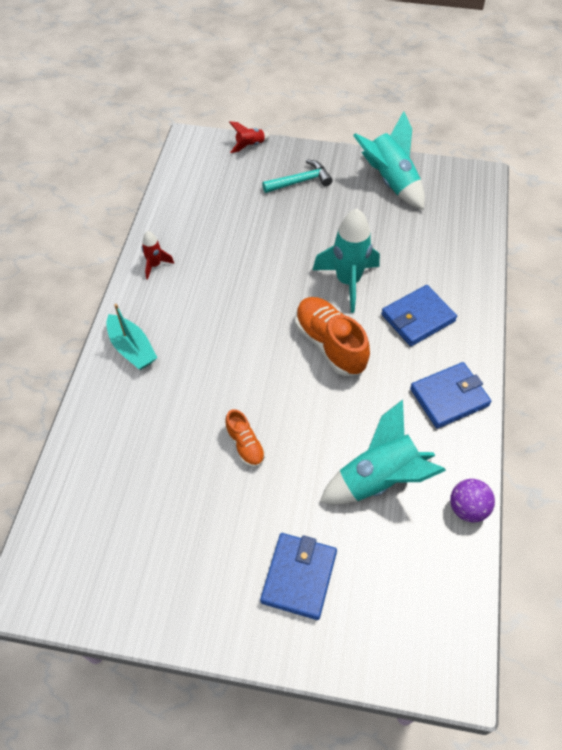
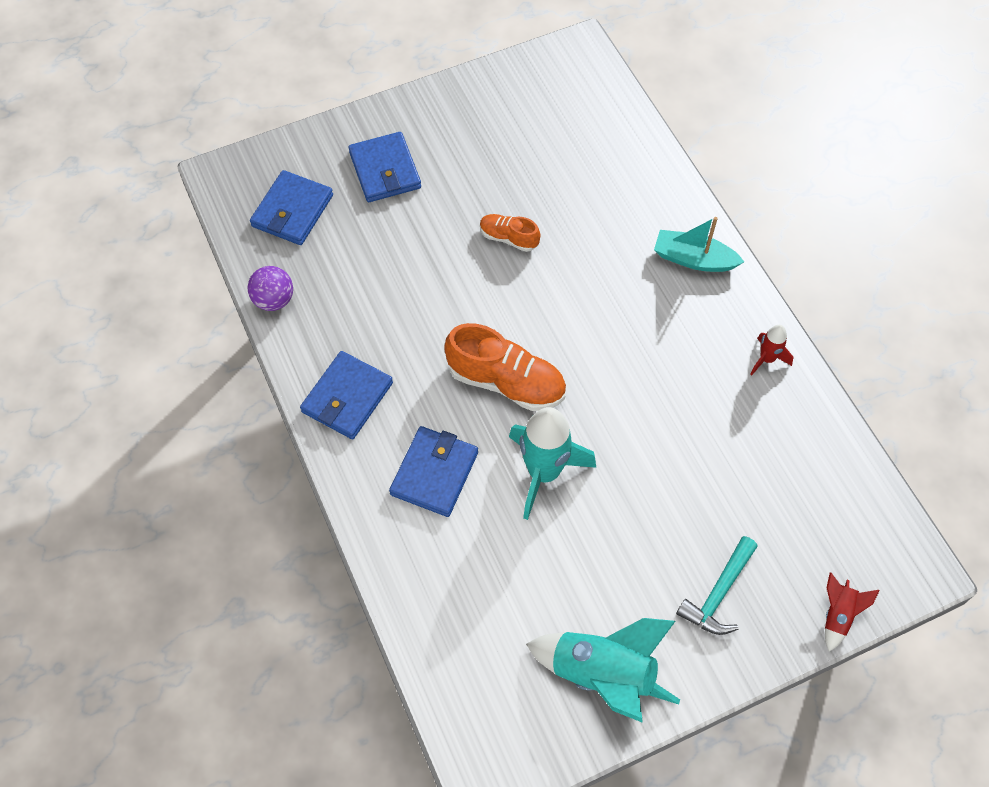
camera: 145 degrees right, 5 degrees up
turquoise rocket [320,400,446,505] -> none
none -> blue wallet [250,170,333,245]

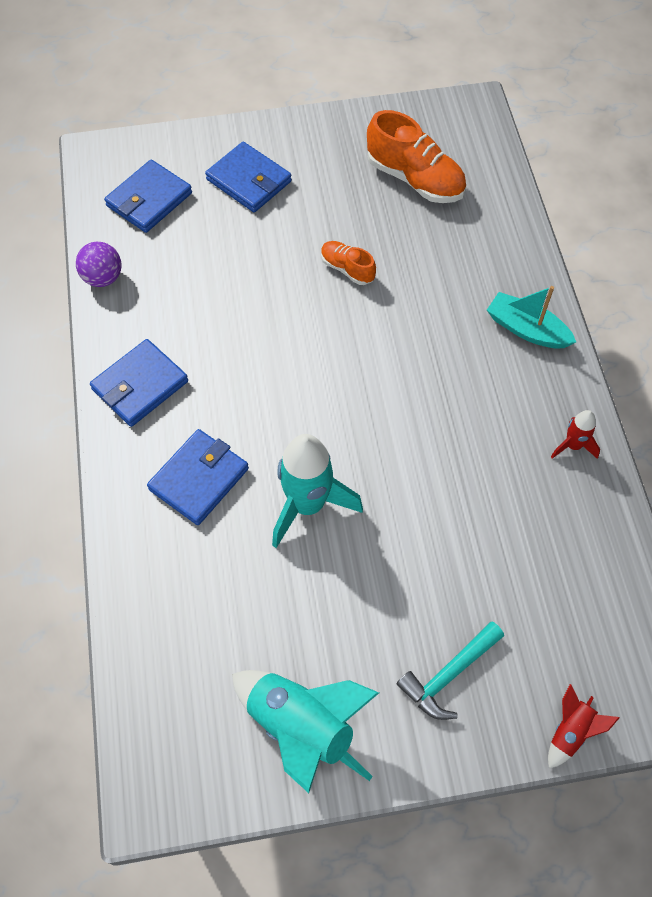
camera: 15 degrees right, 0 degrees up
blue wallet [348,132,421,202] -> blue wallet turned 45 degrees counterclockwise [205,142,292,212]
orange shoe [444,323,566,411] -> orange shoe moved to [367,110,466,203]

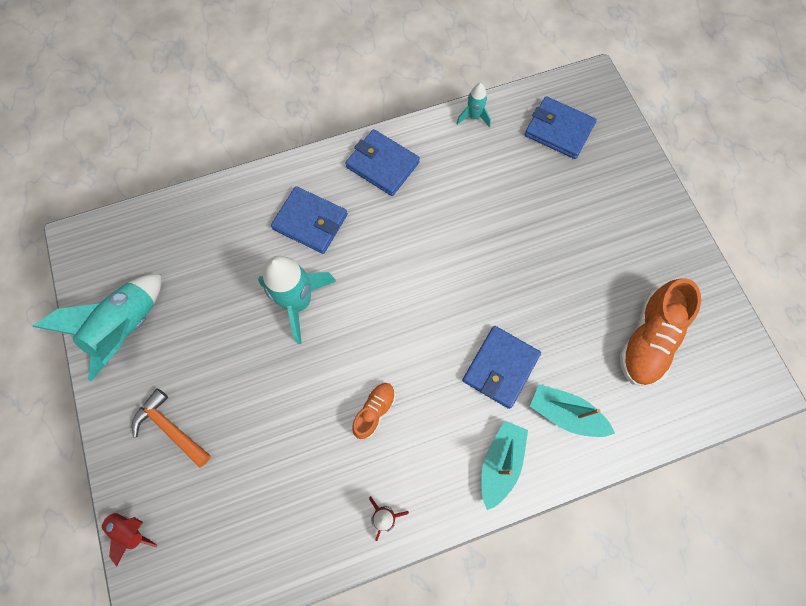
camera: 80 degrees right, 10 degrees up
purple ball [76,242,122,287] -> turquoise rocket [456,83,491,127]
blue wallet [205,142,292,212] -> blue wallet moved to [462,326,541,409]
orange shoe [321,241,376,285] -> orange shoe moved to [352,383,395,439]
turquoise hammer [397,622,504,720] -> orange hammer [132,389,211,468]
none -> turquoise boat [530,384,615,437]

